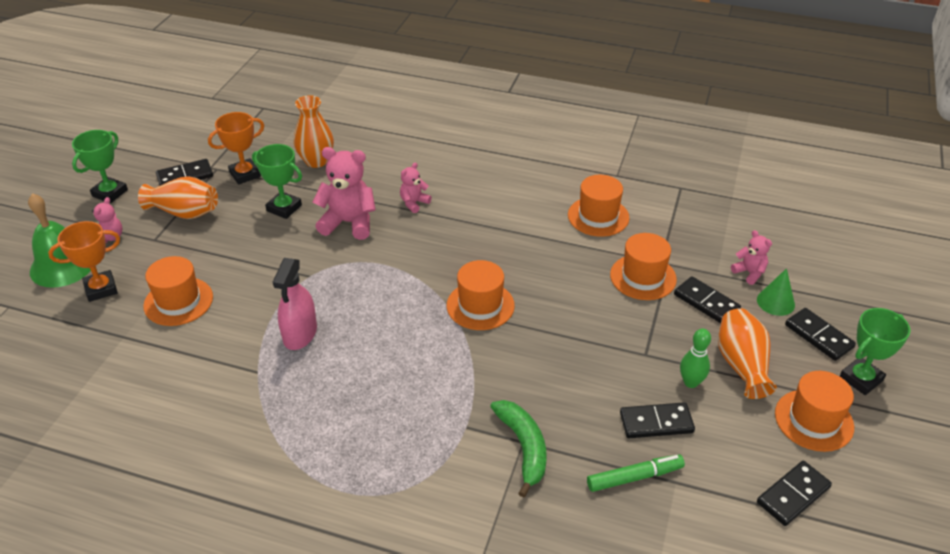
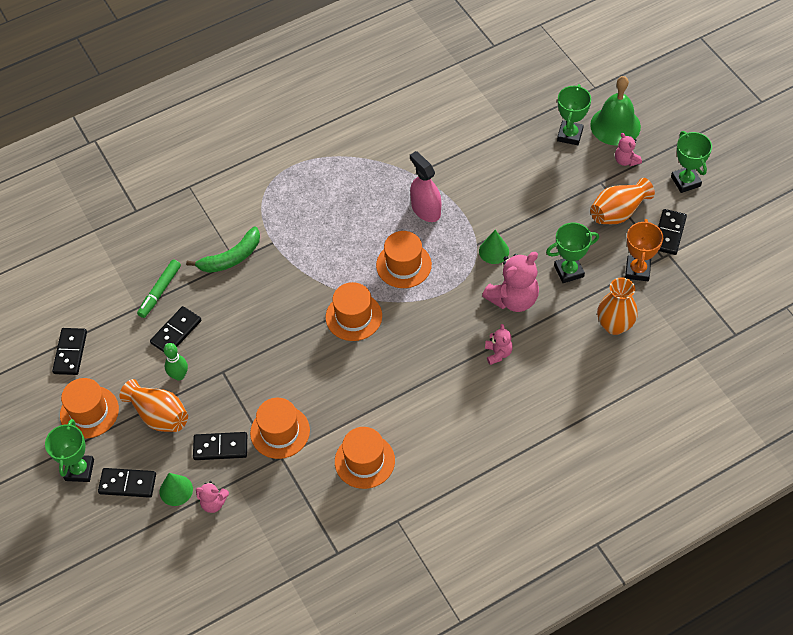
camera: 135 degrees right, 15 degrees up
orange trophy [48,221,120,302] -> green trophy [557,84,591,145]
orange hat [143,256,213,326] -> orange hat moved to [376,231,432,288]
green banana [490,400,547,498] -> green banana turned 60 degrees counterclockwise [186,226,260,273]
none -> green cone [479,230,509,264]

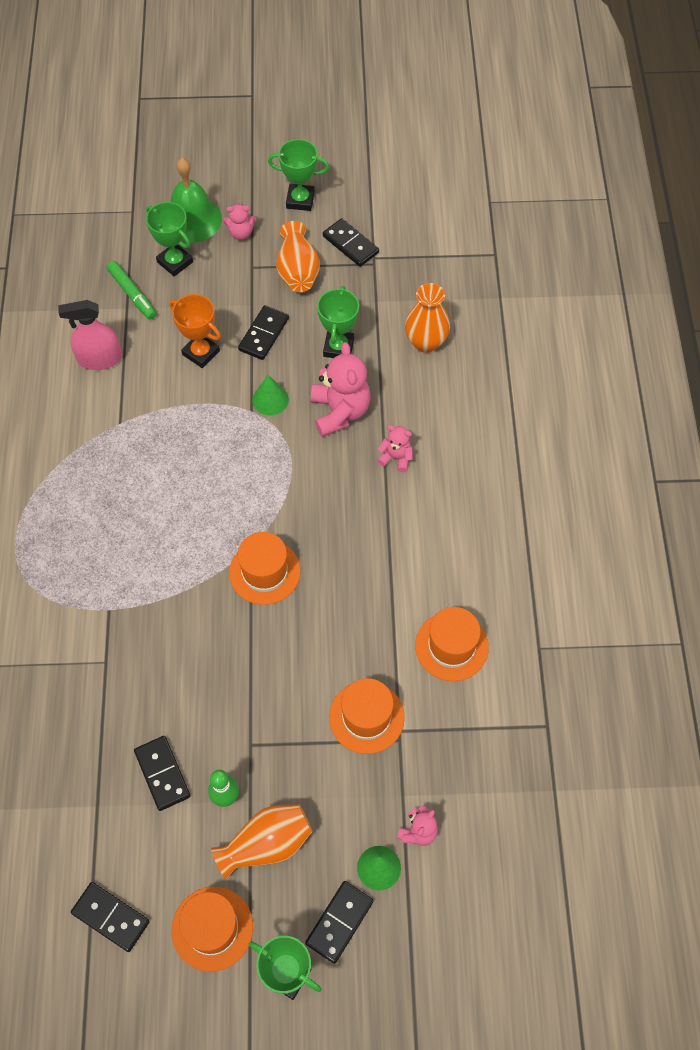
camera: 65 degrees left, 5 degrees up
green marker [137,260,181,318] -> green marker moved to [107,261,157,320]
green banana [186,226,260,273] -> none
black domino [193,432,247,460] -> black domino moved to [238,305,289,360]
orange hat [376,231,432,288] -> none
pink spray bottle [410,151,441,222] -> pink spray bottle moved to [58,300,122,370]
orange trophy [625,219,663,281] -> orange trophy moved to [169,294,221,368]

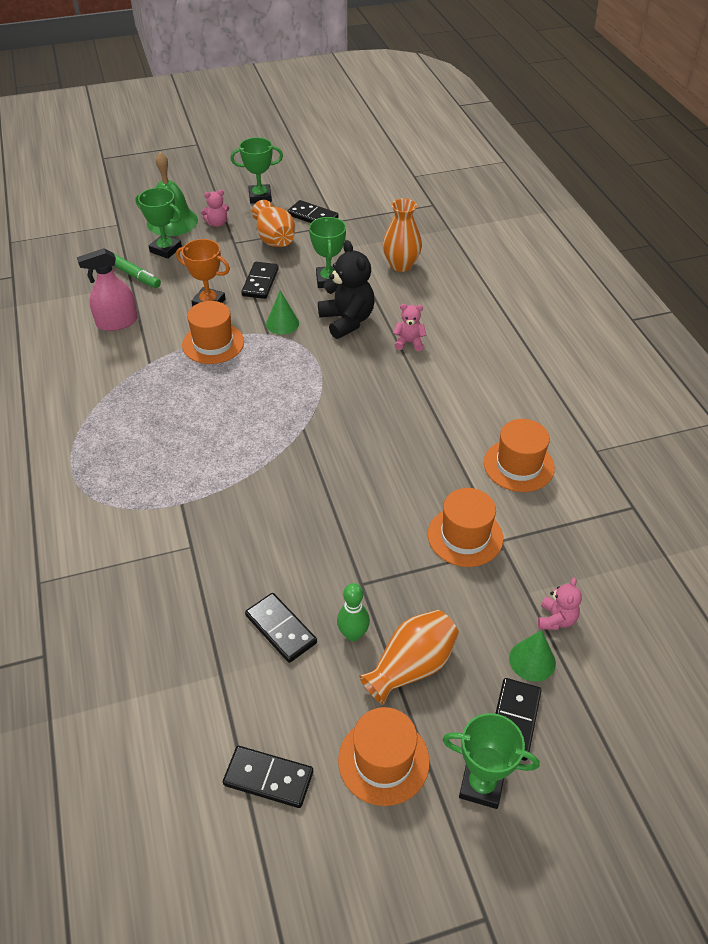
camera: 15 degrees left, 15 degrees down
orange hat [229,532,301,605] -> orange hat moved to [182,301,244,364]
pink teddy bear [311,342,371,437] -> black teddy bear [318,240,374,339]

